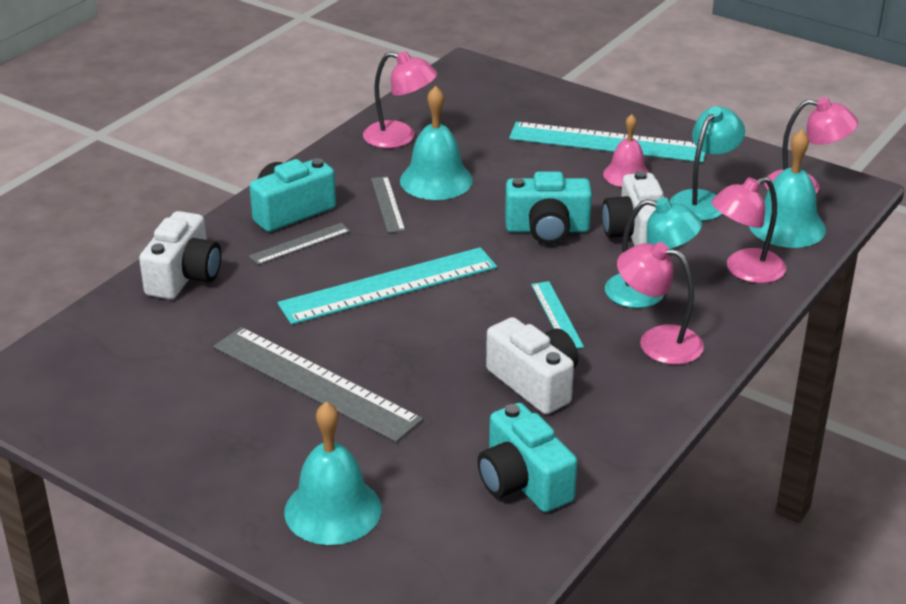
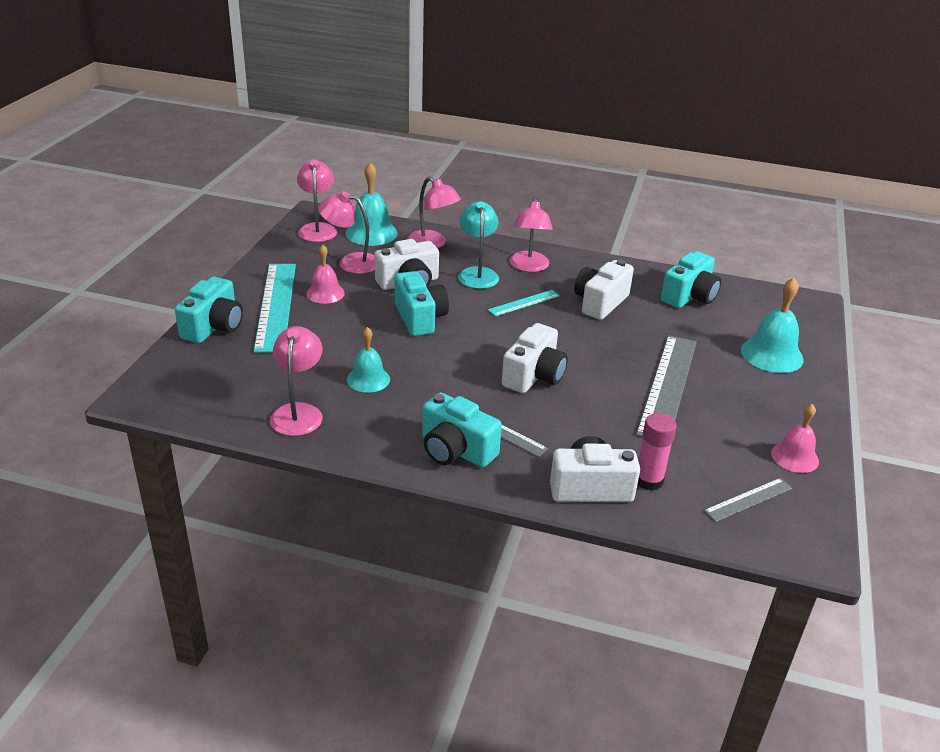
camera: 110 degrees left, 0 degrees up
turquoise ruler [278,247,497,325] -> white camera [502,323,568,393]
grey ruler [371,176,405,233] -> grey ruler moved to [704,478,793,522]
turquoise bell [400,86,473,200] -> turquoise bell [347,327,390,393], size x0.66
turquoise lamp [670,107,745,221] -> pink lamp [318,191,375,274]
none -> turquoise camera [175,277,243,343]
none -> pink glue stick [637,413,676,491]
none -> pink bell [771,404,819,473]

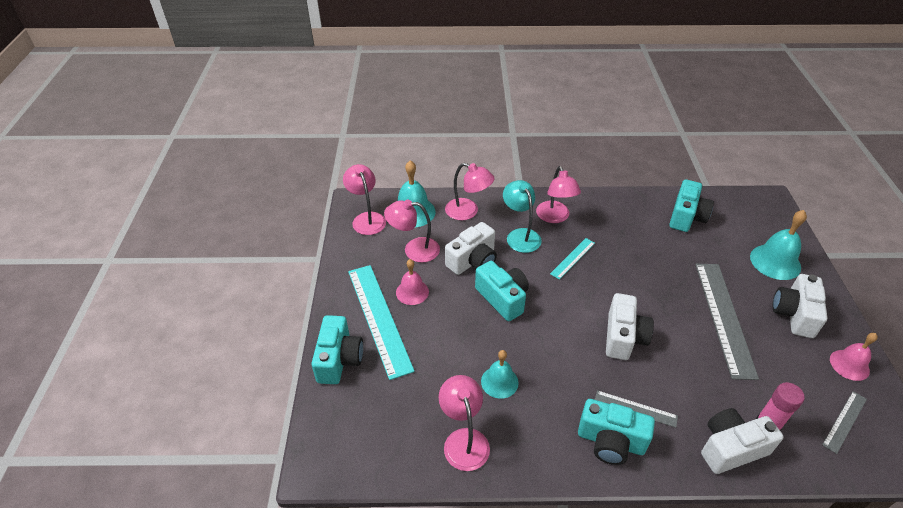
camera: 15 degrees left, 10 degrees up
white camera [574,259,634,320] -> white camera moved to [772,274,827,338]

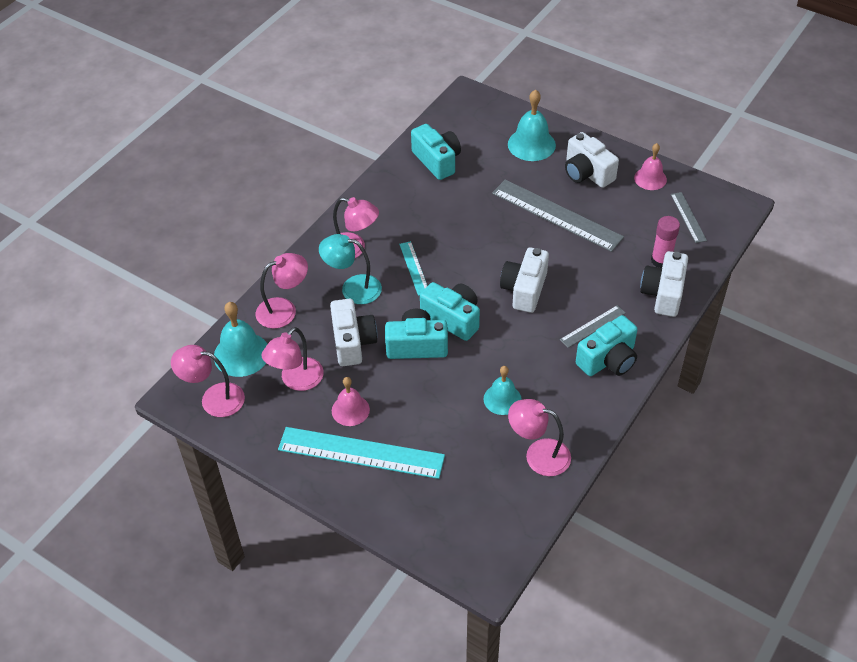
camera: 55 degrees left, 5 degrees up
turquoise camera [311,315,363,384] -> turquoise camera moved to [420,282,480,341]
white camera [606,293,654,360] -> white camera turned 120 degrees counterclockwise [500,248,549,313]

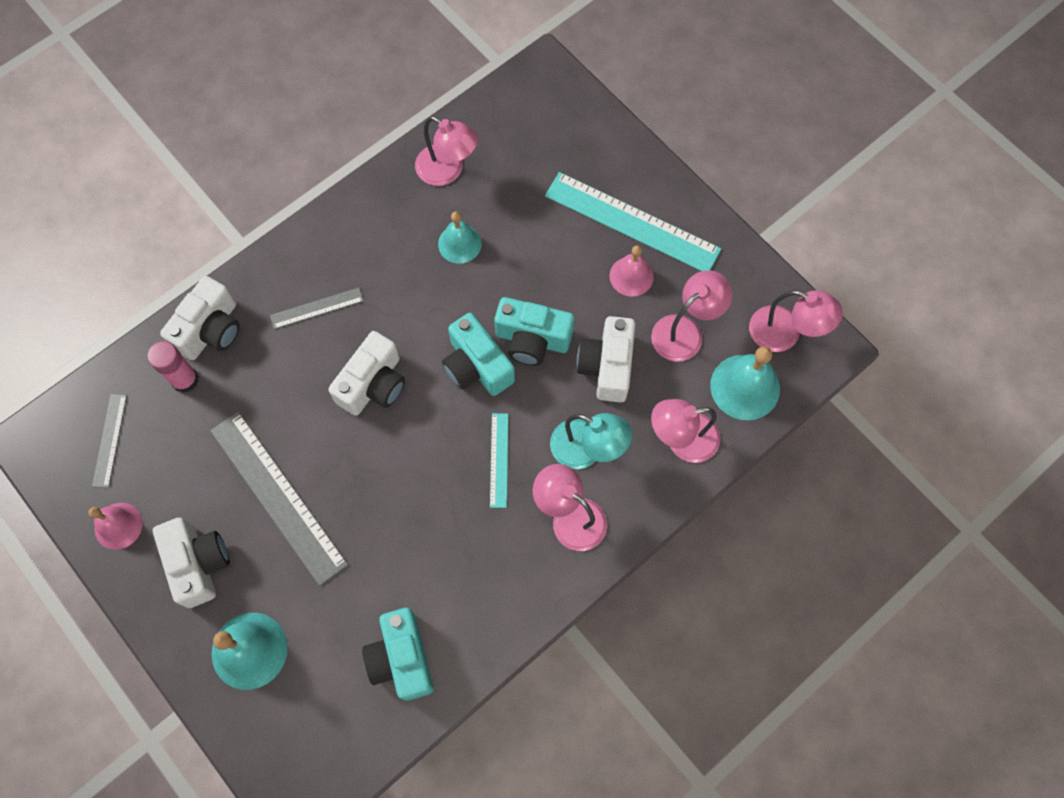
camera: 165 degrees left, 20 degrees up
turquoise camera [576,315,638,376] -> none

